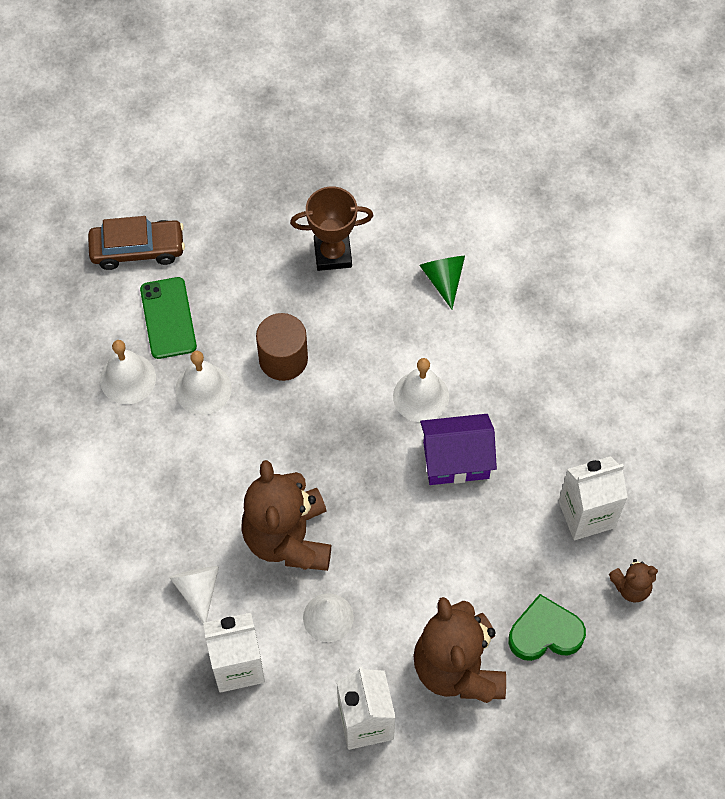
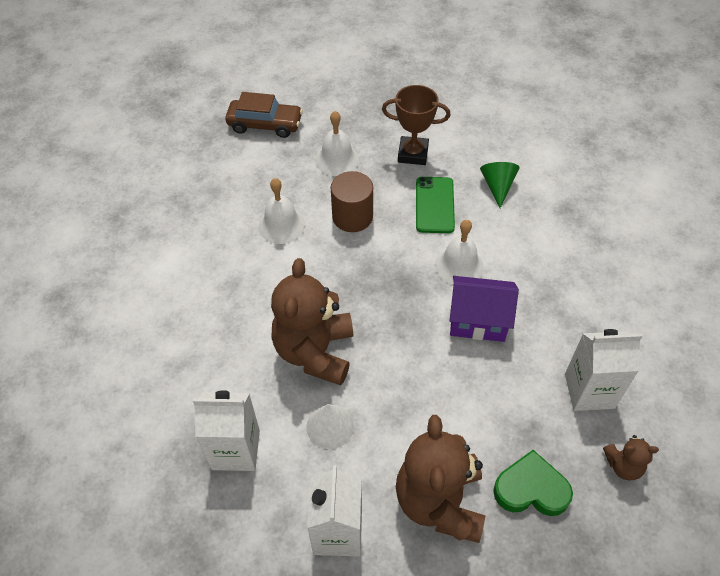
camera: 15 degrees right, 10 degrees down
white bell [100,340,156,404] -> white bell moved to [316,111,359,176]
green phone [140,277,197,359] -> green phone moved to [416,177,455,233]
white cone [169,566,219,623] -> none

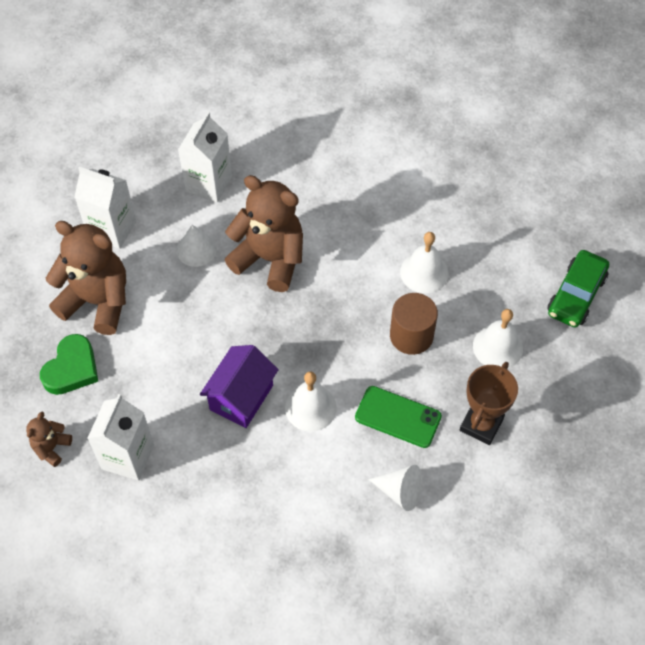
camera: 110 degrees right, 5 degrees up
brown car [225,92,303,138] -> green car [547,250,609,327]
green cone [480,162,519,208] -> white cone [368,465,422,511]

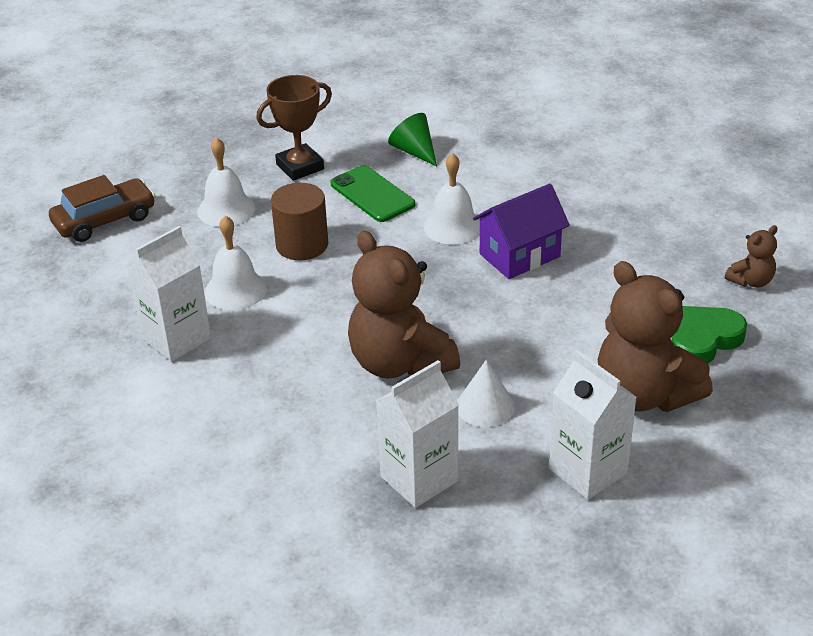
camera: 150 degrees left, 20 degrees down
white carton [87,394,154,481] -> white carton moved to [127,226,211,362]
white cone [368,465,422,511] -> green cone [388,113,437,166]
green car [547,250,609,327] -> brown car [49,175,155,242]

